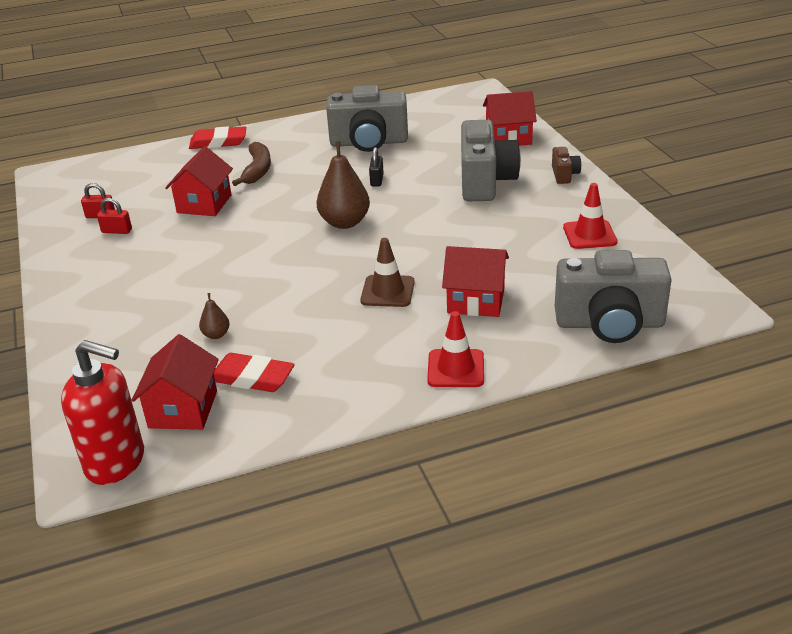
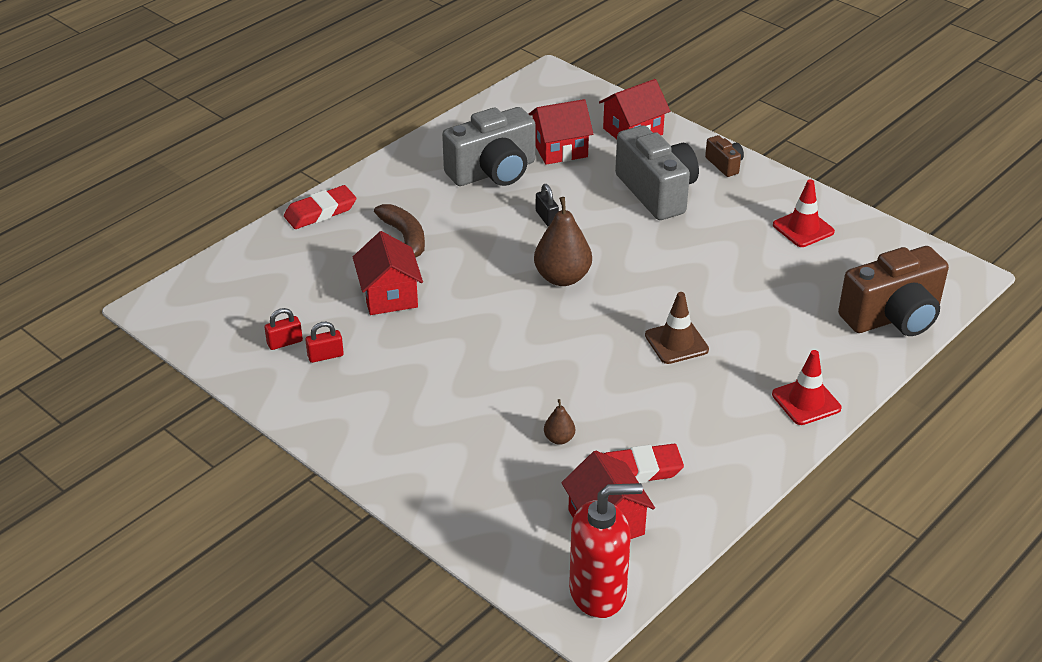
camera: 30 degrees left, 5 degrees up
red house [442,246,509,317] -> red house moved to [529,99,593,165]
grey camera [555,250,671,343] -> brown camera [838,246,949,336]

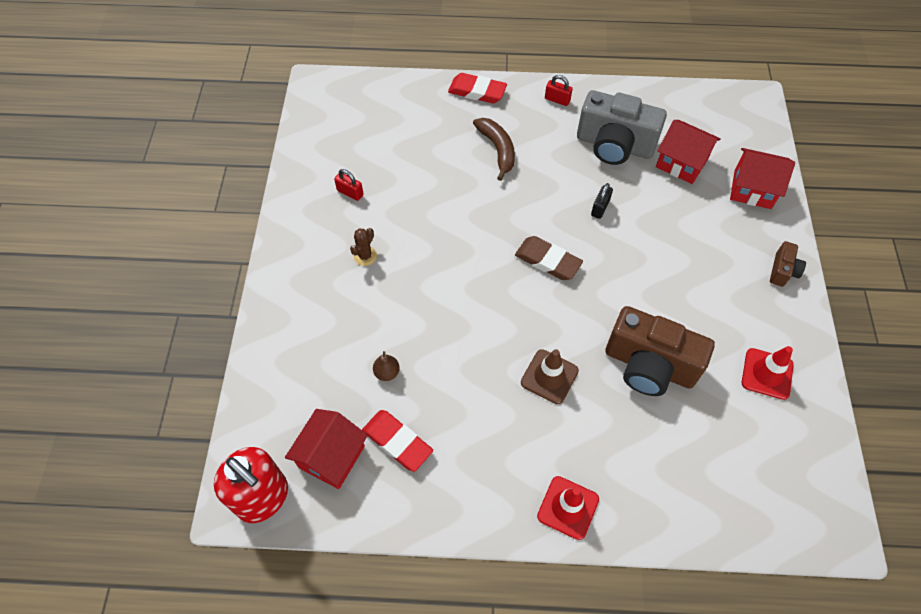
camera: 50 degrees right, 20 degrees up
red padlock [265,308,303,350] -> red padlock moved to [545,75,573,106]
red house [353,231,423,315] -> none
brown banana [374,204,425,258] -> brown banana turned 45 degrees counterclockwise [473,118,515,181]
brown pear [534,197,592,286] -> brown eraser [515,236,583,280]
grey camera [615,125,699,220] -> none
brown camera [838,246,949,336] -> brown camera moved to [606,306,715,396]
none -> brown cactus [350,228,377,266]

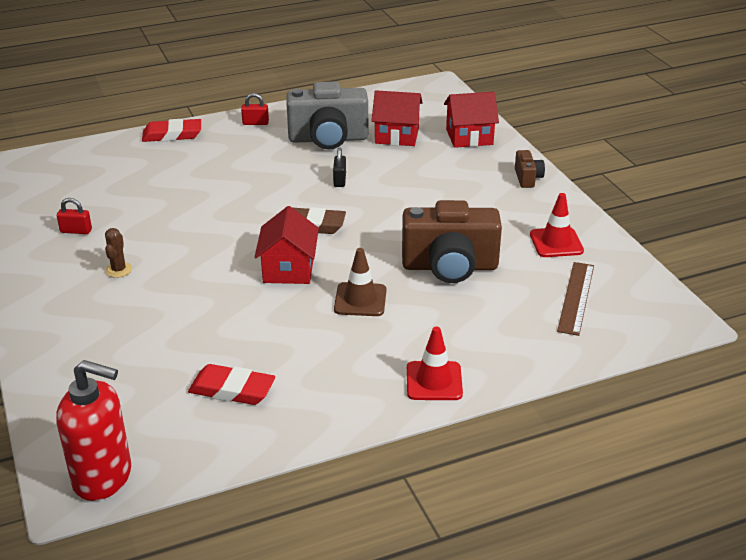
camera: 25 degrees left, 25 degrees down
red house [285,409,368,489] -> red house moved to [255,206,319,284]
brown pear [373,351,400,381] -> none
brown banana [473,118,515,181] -> none
none -> brown ruler [557,262,594,336]

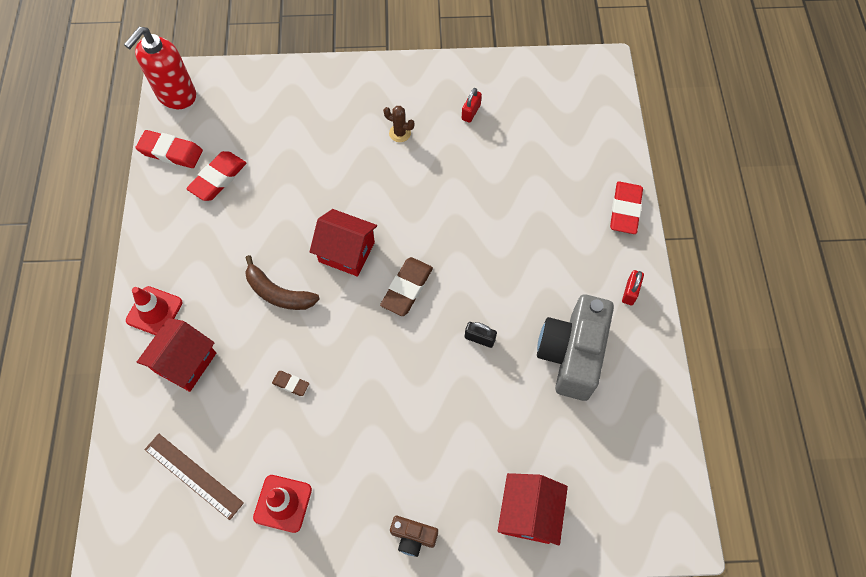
camera: 110 degrees right, 30 degrees up
brown traffic cone [334,248,386,316] -> brown banana [245,255,320,310]
red house [371,90,423,146] -> red house moved to [137,318,216,392]
brown camera [402,200,502,283] -> brown eraser [272,371,309,396]
none -> red eraser [136,130,203,168]

